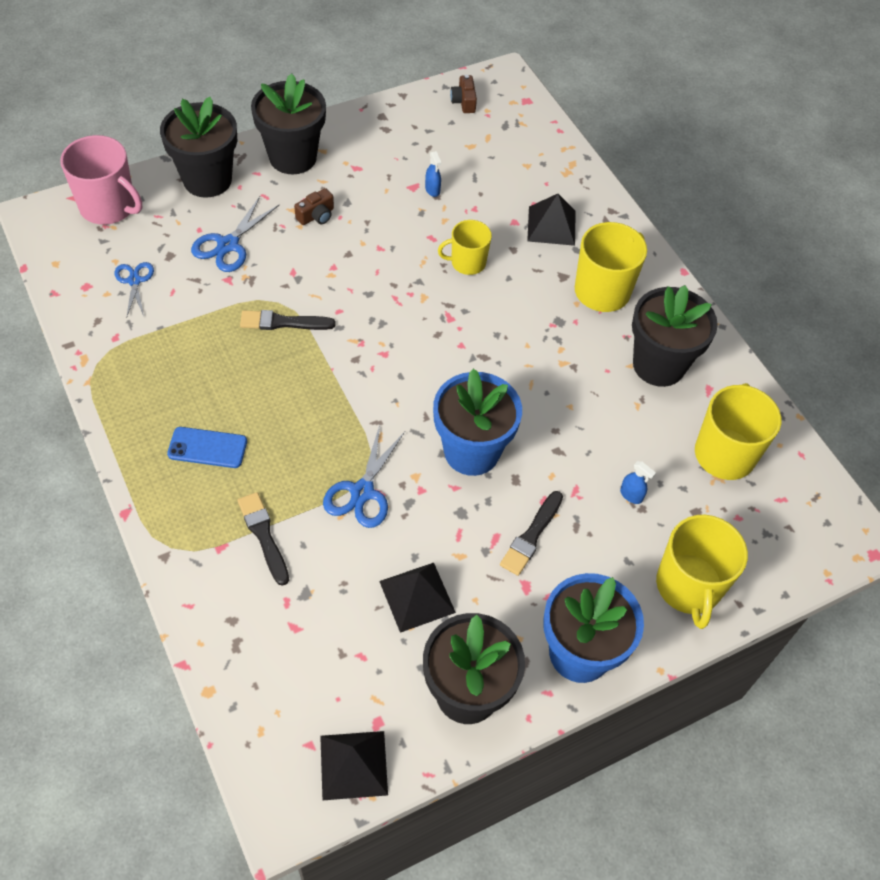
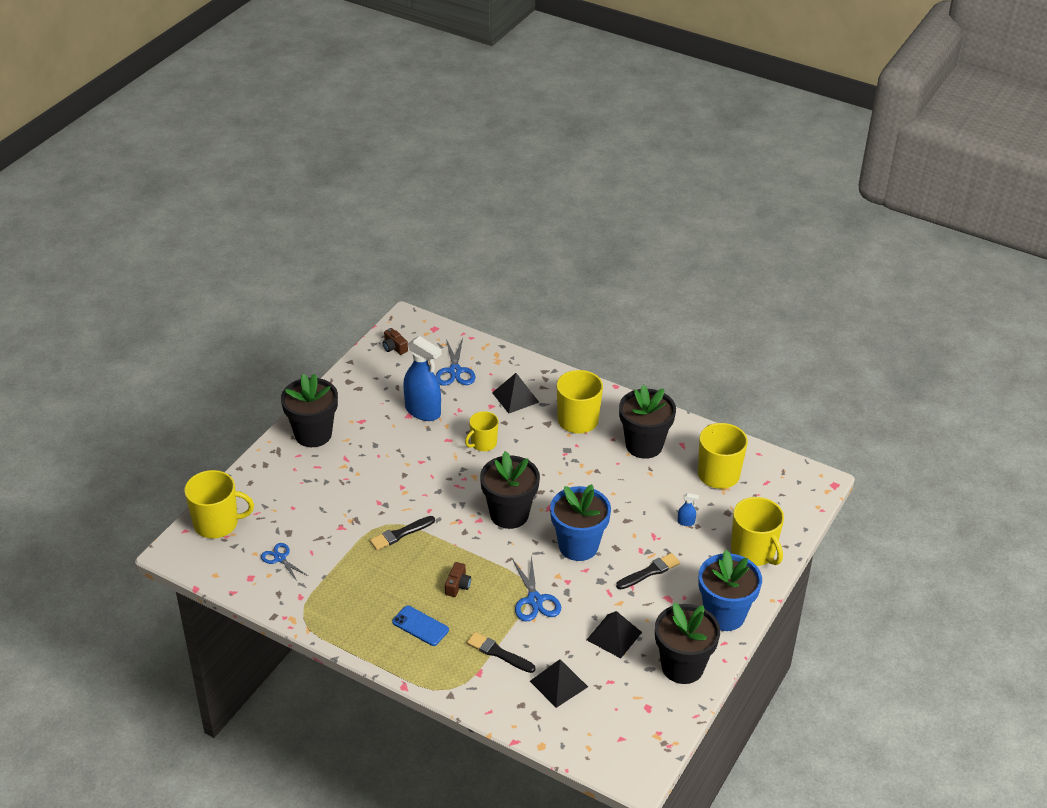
camera: 30 degrees left, 15 degrees down
pink mug [60,135,142,225] -> yellow mug [184,470,254,539]
black flower pot [160,97,237,198] -> black flower pot moved to [480,451,540,529]
blue phone [167,427,247,468] -> blue phone turned 60 degrees clockwise [392,606,449,646]
blue scissors [191,196,279,272] -> blue scissors moved to [436,338,475,386]
brown camera [294,188,334,225] -> brown camera moved to [445,562,471,597]
black pyramid [320,731,388,801] -> black pyramid moved to [530,659,588,708]
blue spray bottle [425,151,441,197] -> blue spray bottle [403,336,442,421], size x2.50
black brush [500,491,563,576] -> black brush turned 120 degrees counterclockwise [616,553,680,590]

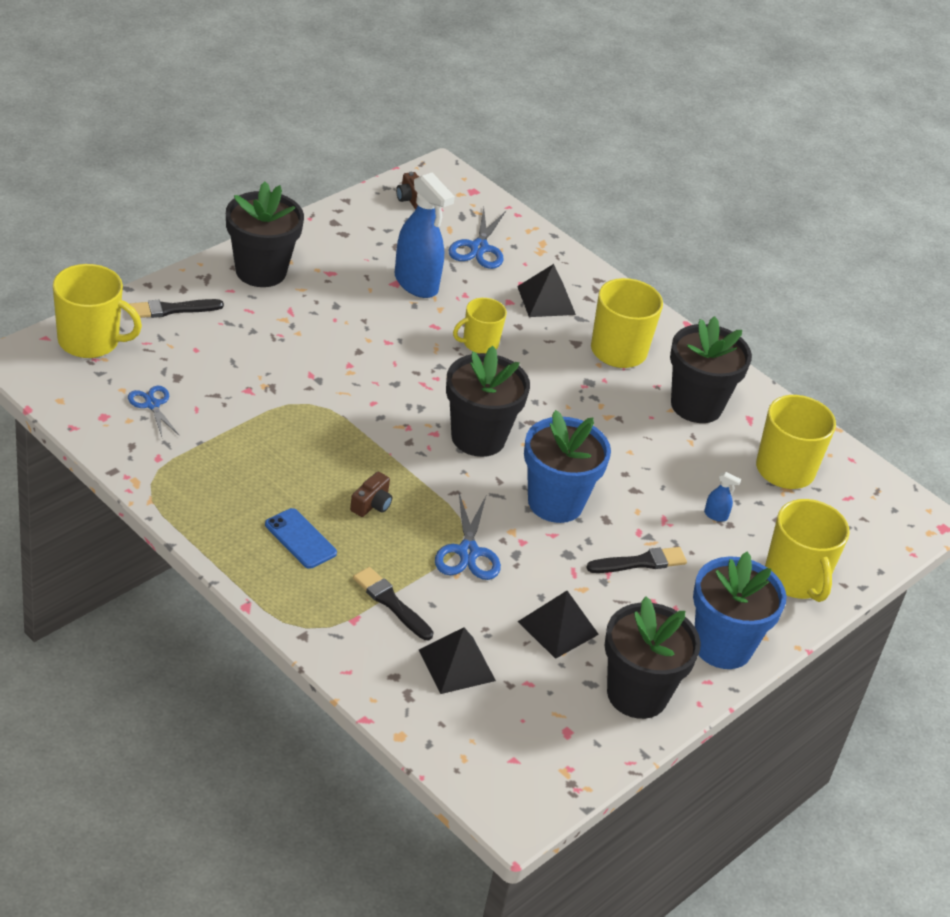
camera: 10 degrees right, 0 degrees up
black brush [370,516,435,550] -> black brush moved to [130,299,224,318]

